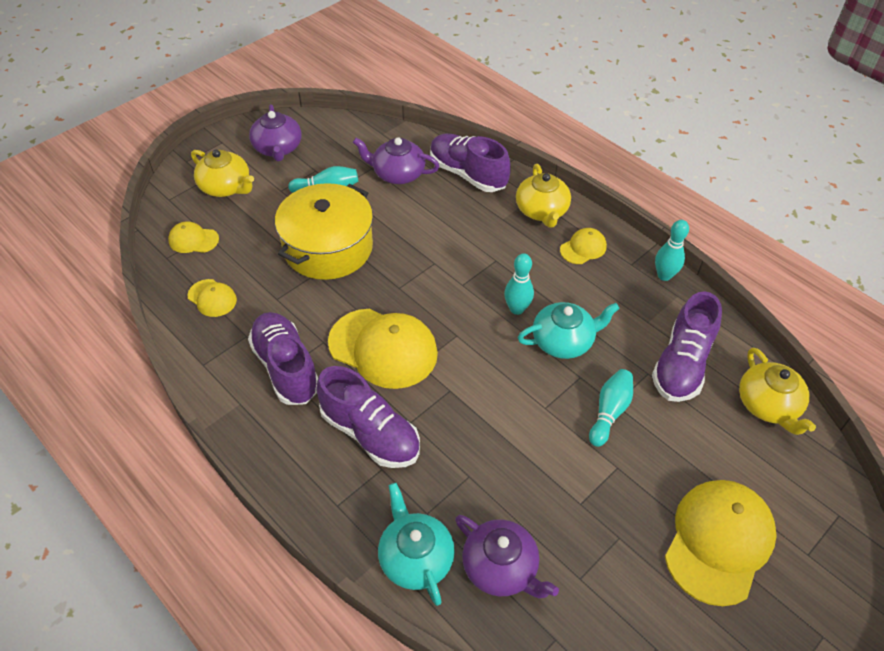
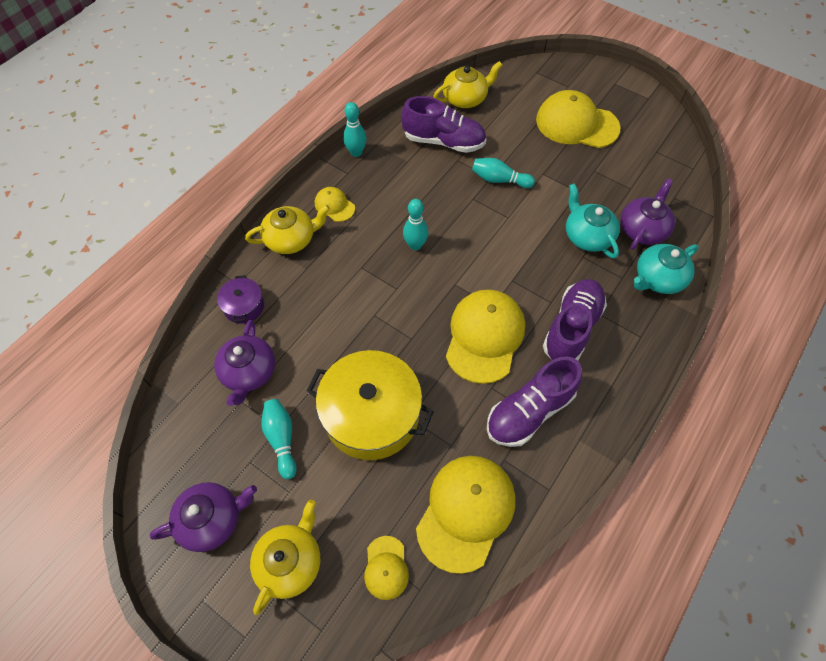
camera: 100 degrees left, 10 degrees up
yellow cap [187,279,237,317] -> yellow cap [416,456,515,574], size x2.04
purple shoe [430,133,511,192] -> purple pot [217,275,264,324]
turquoise teapot [518,302,620,359] -> turquoise teapot moved to [566,183,620,259]

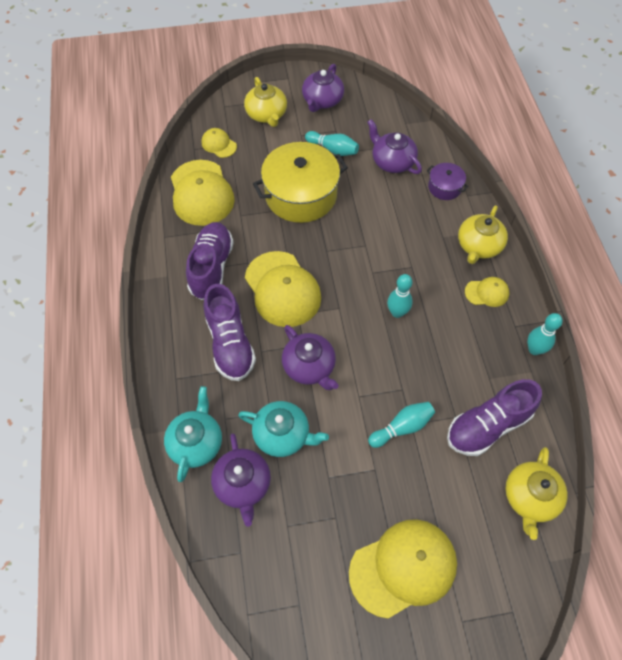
camera: 135 degrees right, 0 degrees up
none -> purple teapot [282,325,339,390]

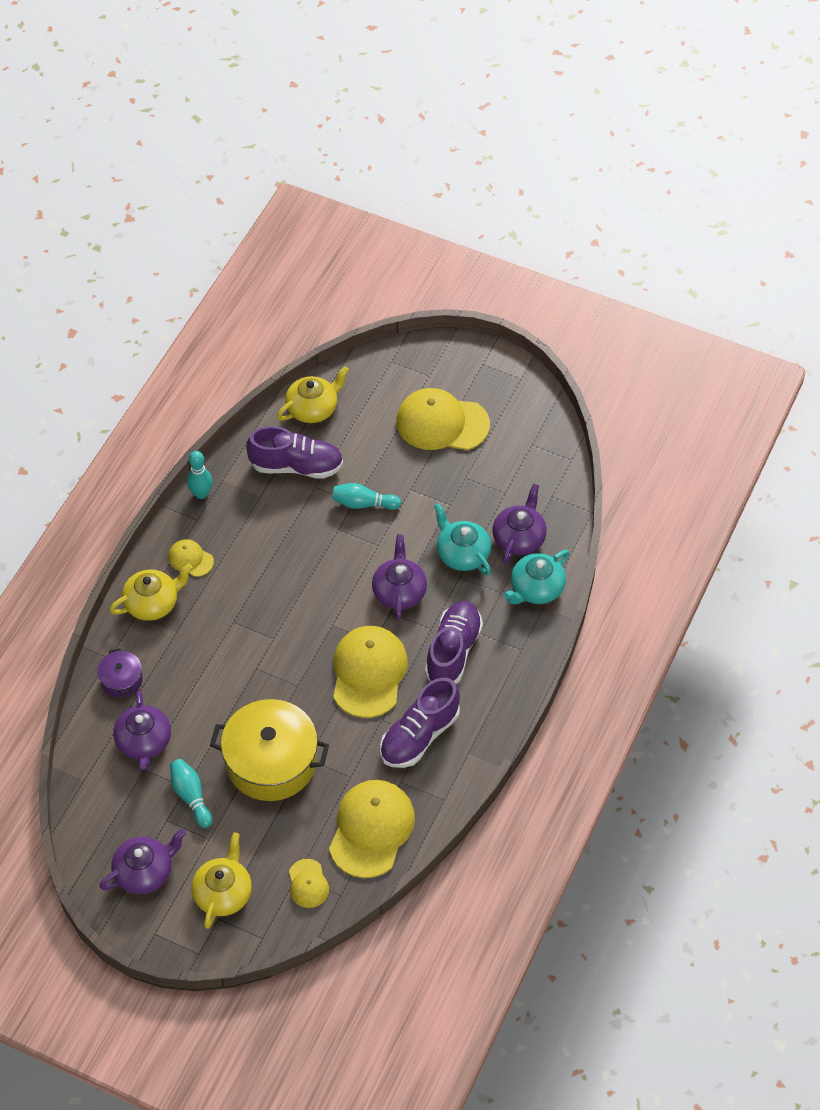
camera: 145 degrees left, 5 degrees down
turquoise bowling pin [387,274,413,318] -> none

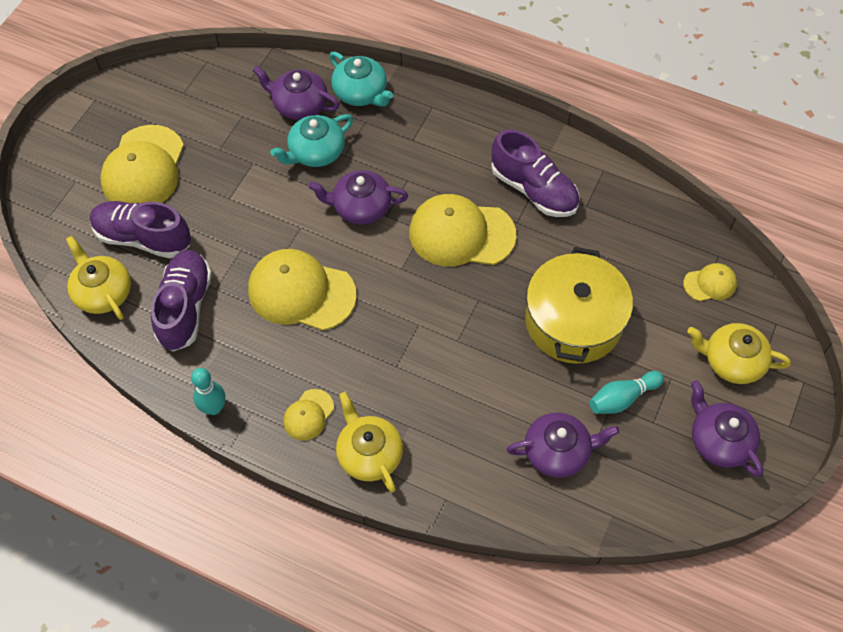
camera: 90 degrees left, 5 degrees up
purple pot [97,648,143,697] -> none
yellow cap [329,780,415,878] -> yellow cap moved to [248,249,357,331]
turquoise bowling pin [332,483,401,510] -> none
purple shoe [425,601,483,684] -> purple shoe moved to [90,201,191,258]

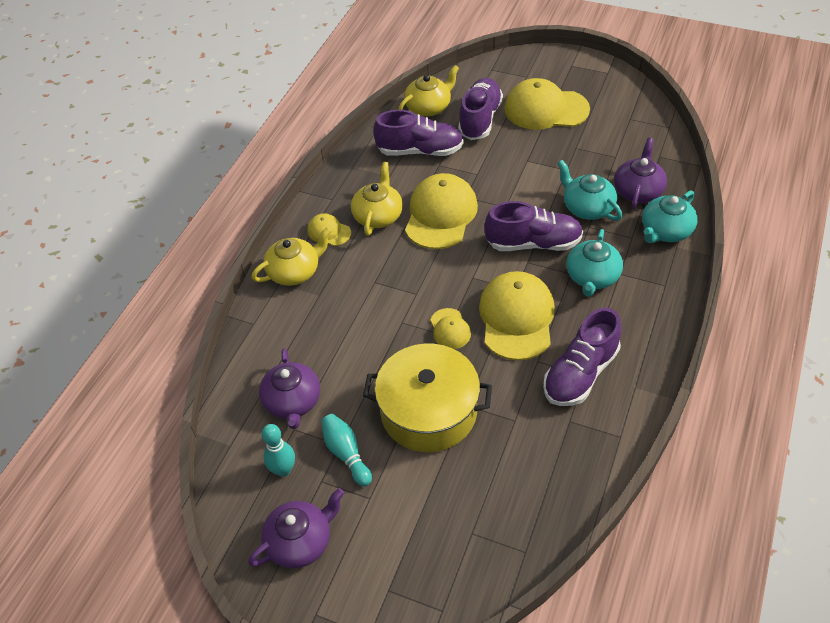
camera: 90 degrees right, 10 degrees down
turquoise bowling pin [191,368,226,415] -> turquoise bowling pin moved to [262,424,295,477]
purple teapot [308,170,408,224] -> purple shoe [485,201,583,251]
yellow cap [683,263,737,301] -> yellow cap moved to [430,308,471,349]
yellow teapot [687,323,791,384] -> yellow teapot moved to [351,162,403,236]
none -> turquoise teapot [566,229,623,297]

